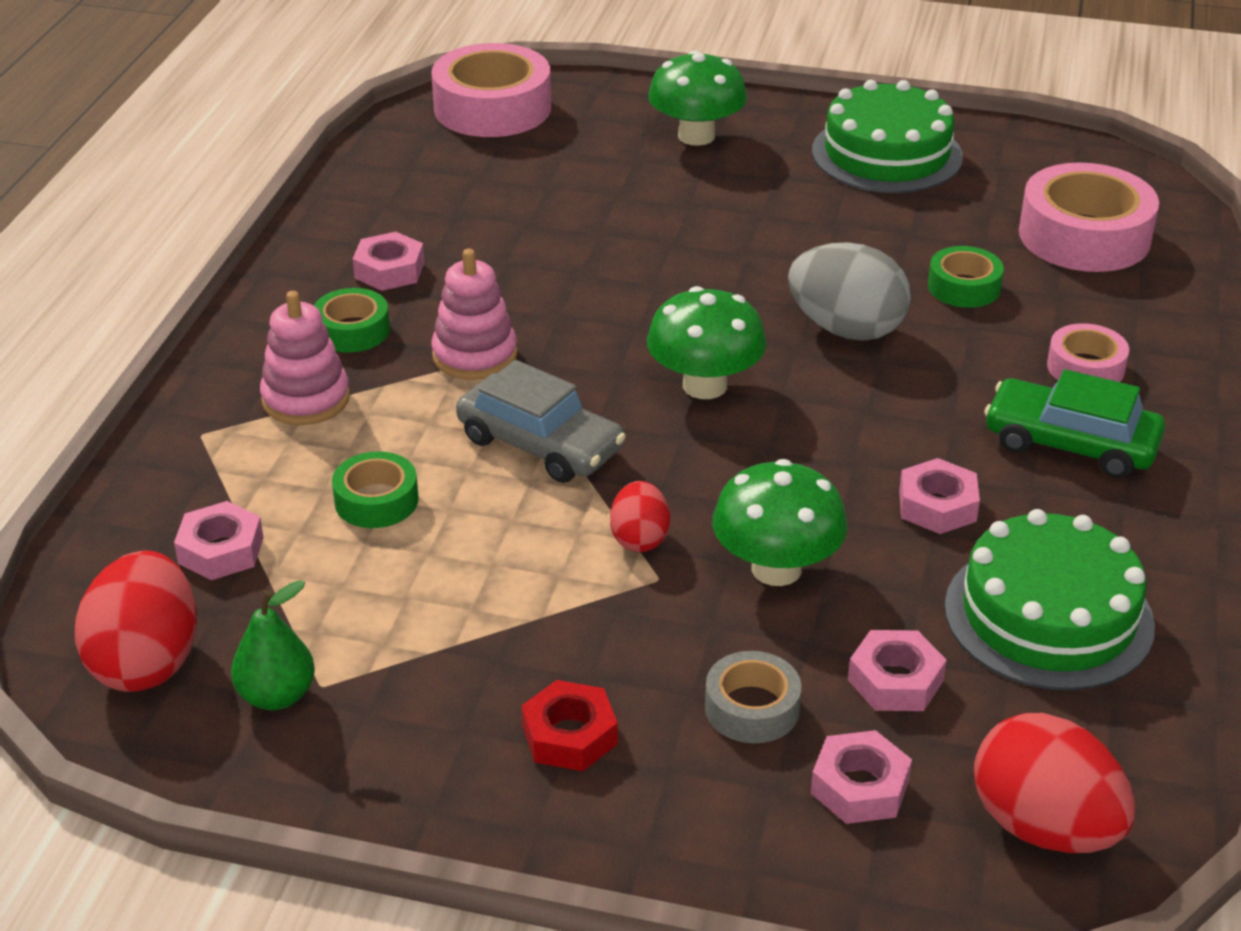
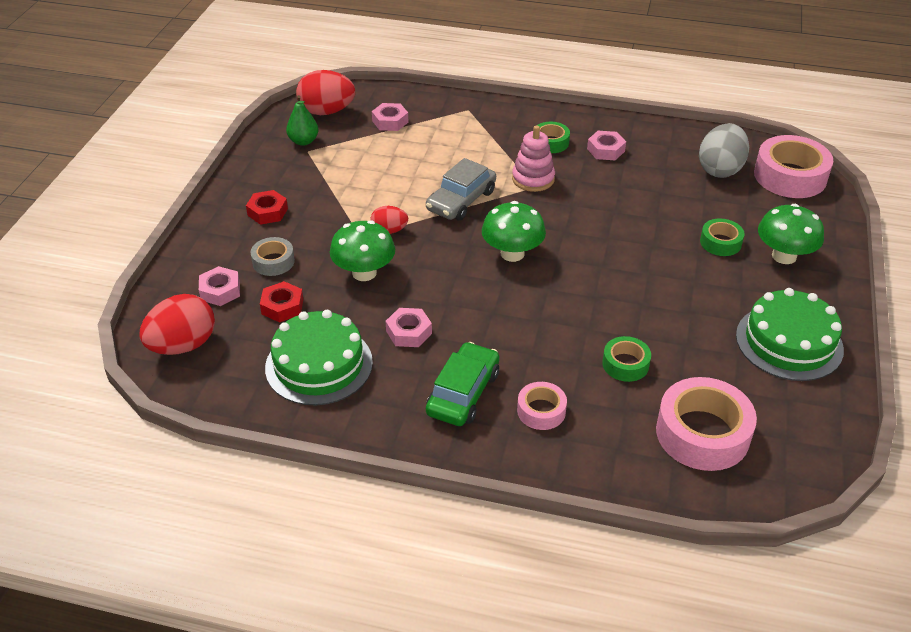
camera: 90 degrees right, 5 degrees up
pink stacking toy [260,291,350,425] -> none
green tape [332,451,418,528] -> green tape moved to [700,219,745,256]
grey egg [788,242,911,341] -> grey egg moved to [699,123,749,178]
pink nut [848,630,947,711] -> red nut [260,281,304,323]

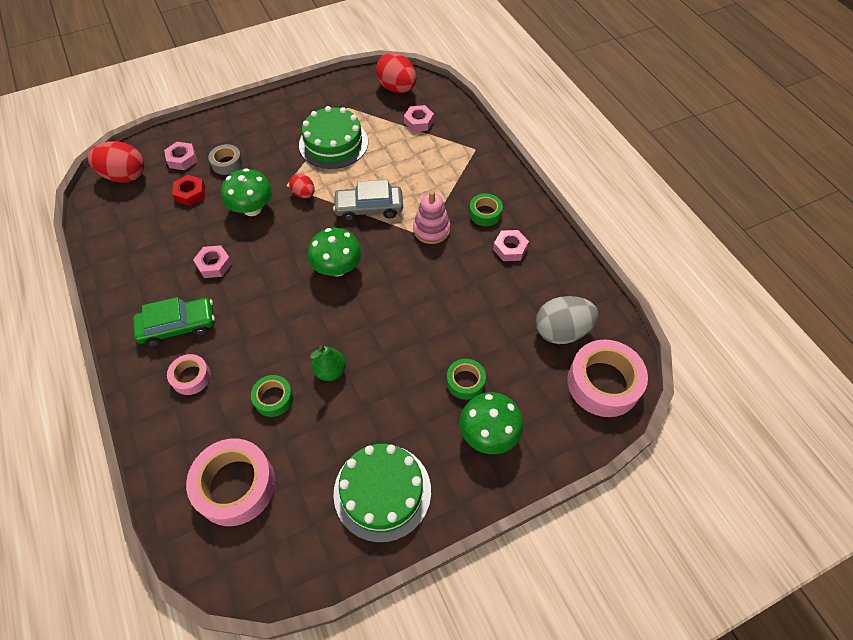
camera: 50 degrees right, 15 degrees up
red nut [246,190,288,225] -> none
green cake [265,310,373,406] -> green cake moved to [299,106,368,169]
green pear [286,95,318,146] -> green pear moved to [310,345,346,381]

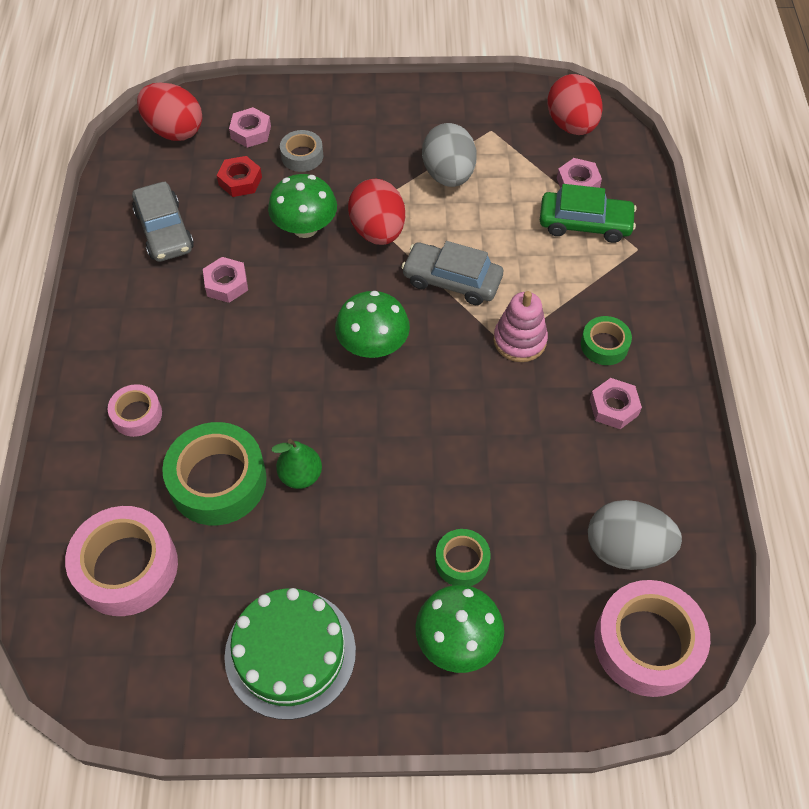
camera: 25 degrees right, 0 degrees up
green car [133,297,215,347] -> green car moved to [540,184,637,243]
green tape [251,375,293,417] -> green tape [162,422,267,525], size x1.87
red egg [289,173,314,198] -> red egg [348,179,405,245], size x1.78
green cake [299,106,368,169] -> grey egg [422,123,477,187]
none -> grey car [132,182,194,262]

